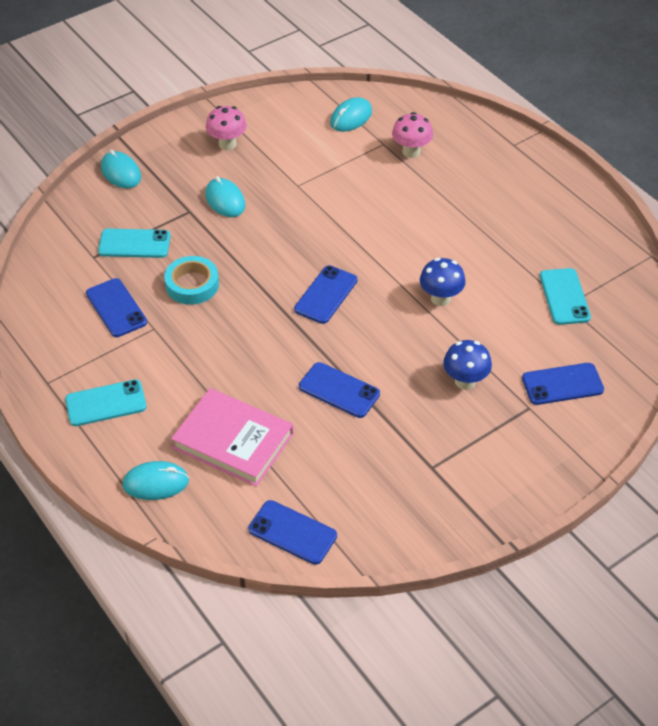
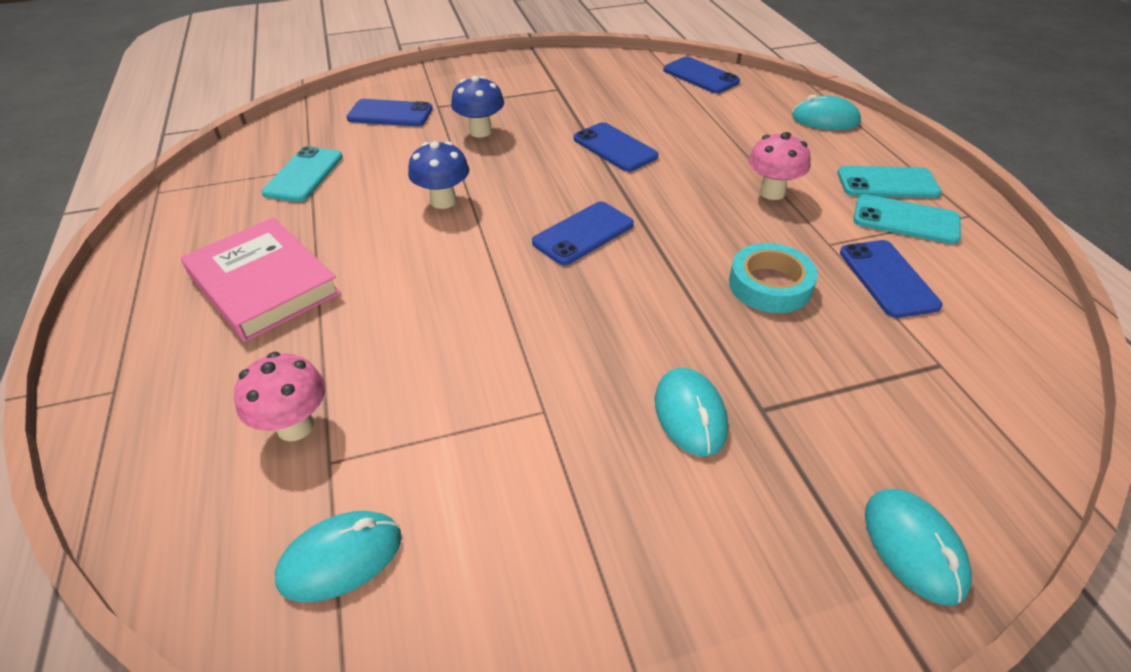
camera: 160 degrees left, 5 degrees down
turquoise phone [98,228,171,258] -> turquoise phone moved to [854,194,961,244]
pink book [171,388,293,487] -> pink book moved to [181,217,341,342]
pink mushroom [206,106,247,150] -> pink mushroom moved to [749,132,811,200]

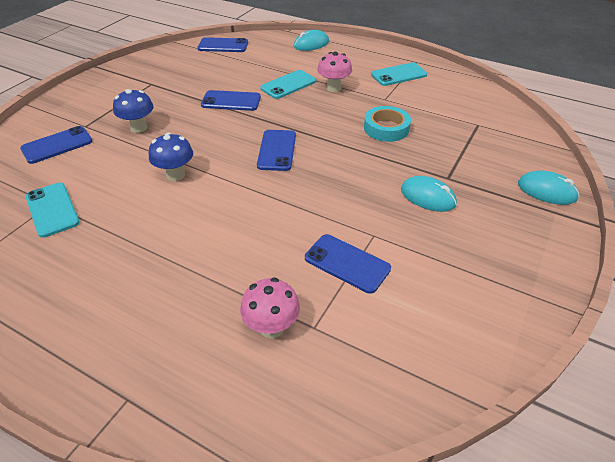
camera: 45 degrees left, 0 degrees up
pink book [181,217,341,342] -> none
turquoise mouse [275,511,402,602] -> none
turquoise phone [837,166,942,198] -> turquoise phone moved to [260,70,316,99]
blue phone [840,240,942,318] -> blue phone moved to [305,234,391,294]

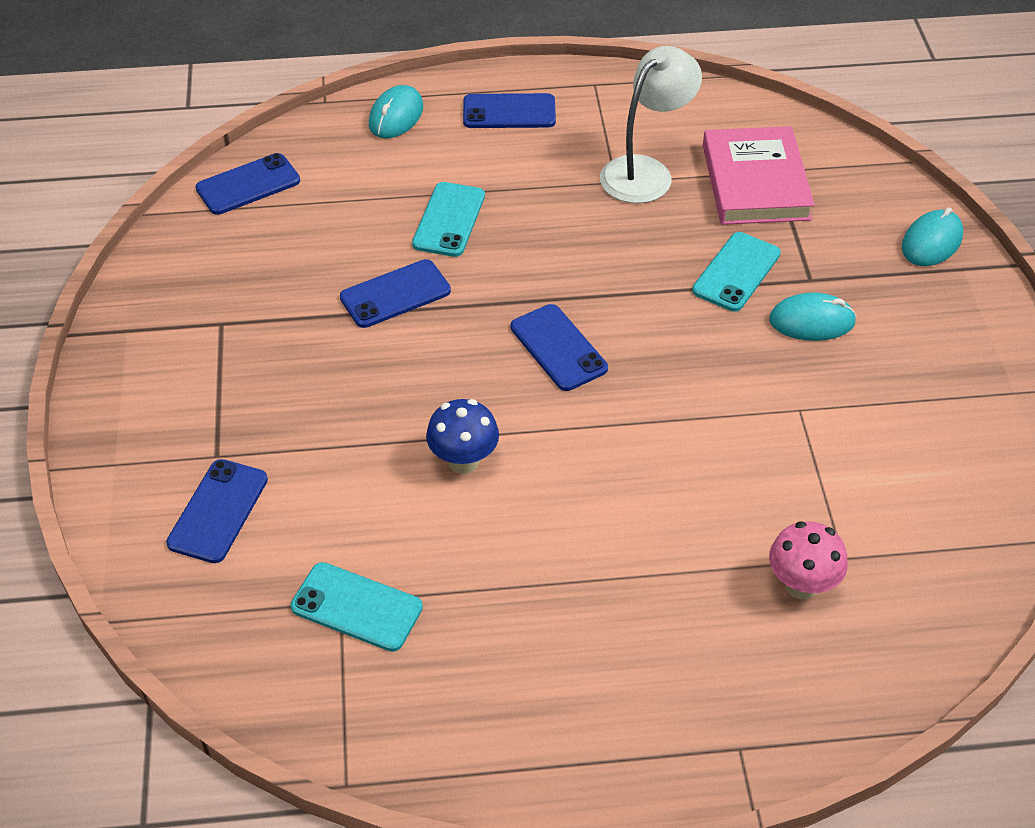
camera: 35 degrees left, 5 degrees up
blue mushroom [113,89,154,133] -> none
blue phone [305,234,391,294] -> blue phone moved to [463,93,556,128]
pink mushroom [317,52,352,92] -> none
turquoise tape [364,106,411,142] -> none
turquoise phone [371,62,427,86] -> turquoise phone moved to [692,232,781,312]
turquoise mouse [518,170,579,205] -> turquoise mouse turned 45 degrees counterclockwise [902,207,963,266]
none -> white lamp [600,46,702,203]
none -> pink book [703,126,815,225]

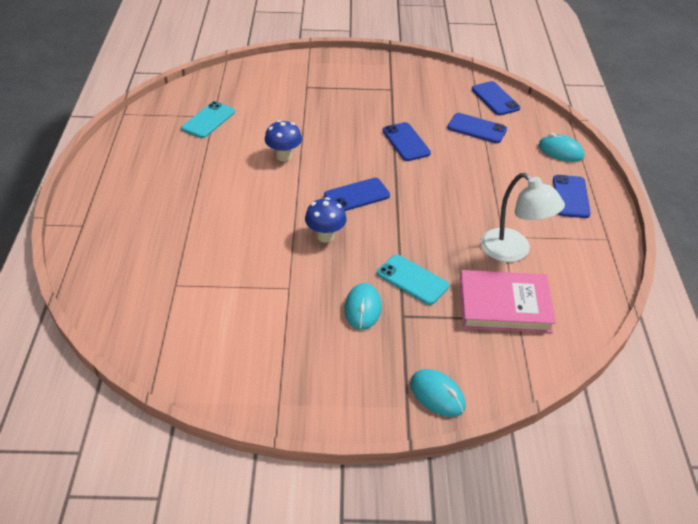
camera: 95 degrees right, 5 degrees down
blue phone [166,459,268,563] -> blue phone moved to [447,113,507,143]
turquoise phone [412,182,485,257] -> none
pink mushroom [769,521,848,599] -> none
none -> blue mushroom [305,197,347,243]

